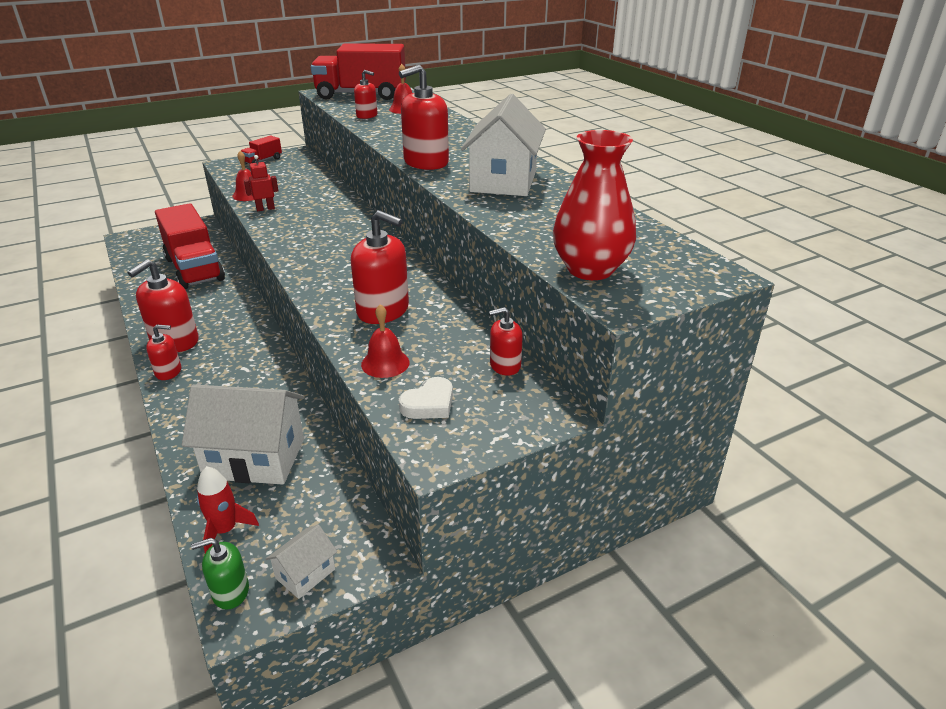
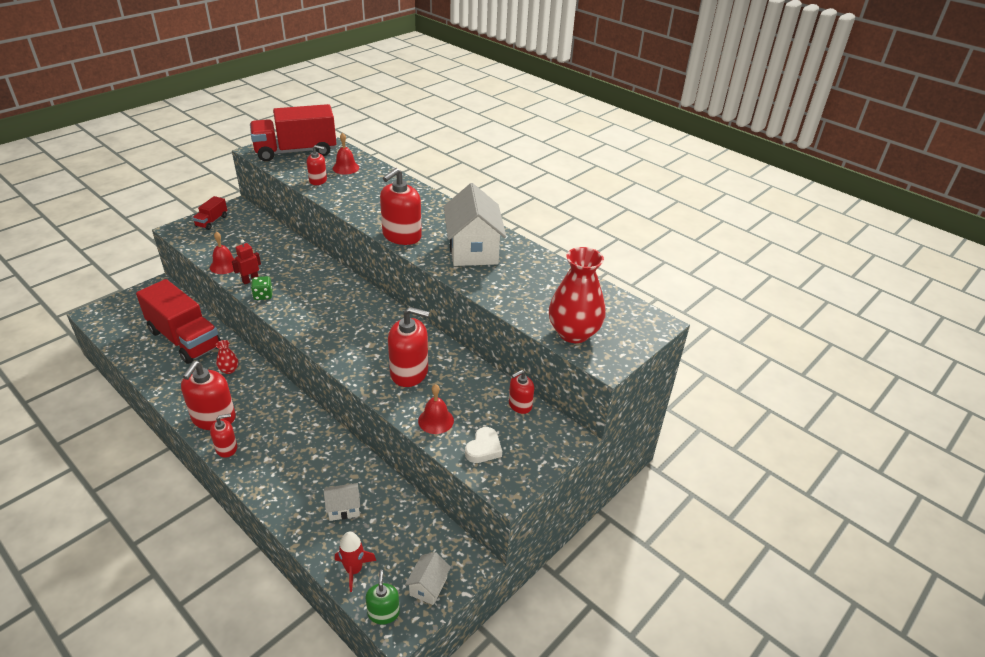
camera: 20 degrees left, 5 degrees up
white house [182,384,304,485] -> white house [324,483,360,521], size x0.47
green soap dispenser [191,538,249,610] -> green soap dispenser turned 120 degrees clockwise [365,570,400,624]
none -> red vase [216,340,238,374]
none -> green dice [251,276,273,300]

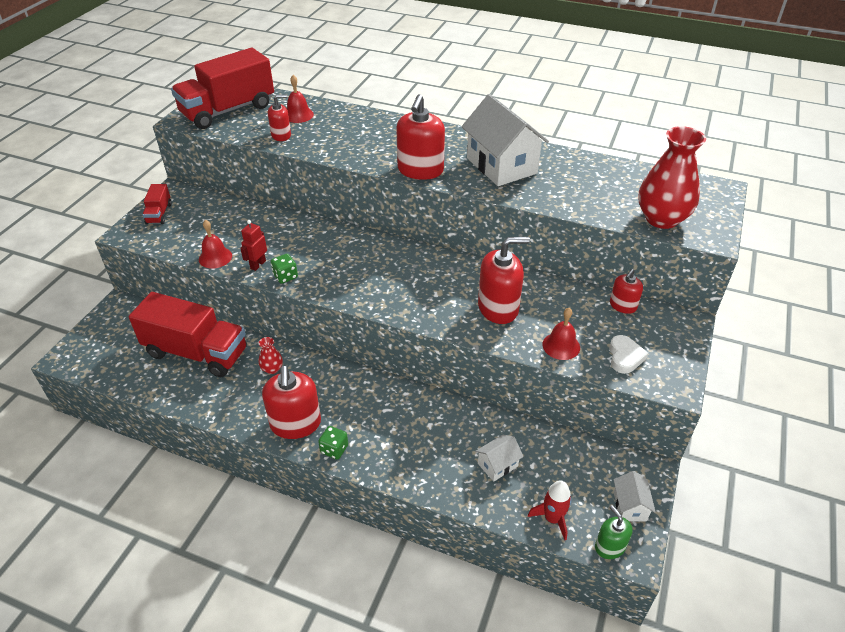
camera: 20 degrees left, 5 degrees up
red soap dispenser [210,414,237,458] -> green dice [318,426,348,459]

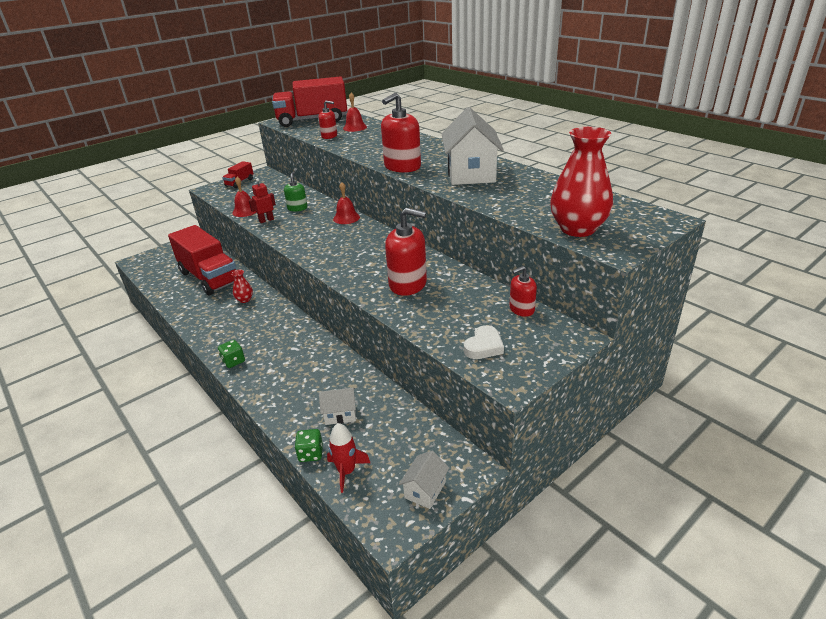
camera: 30 degrees right, 10 degrees down
red soap dispenser [262,366,321,439] -> none
green dice [271,254,298,284] -> green dice moved to [295,429,323,462]
red bell [543,308,580,360] -> red bell moved to [333,182,360,224]
green soap dispenser [595,505,633,559] -> green soap dispenser moved to [284,172,307,212]

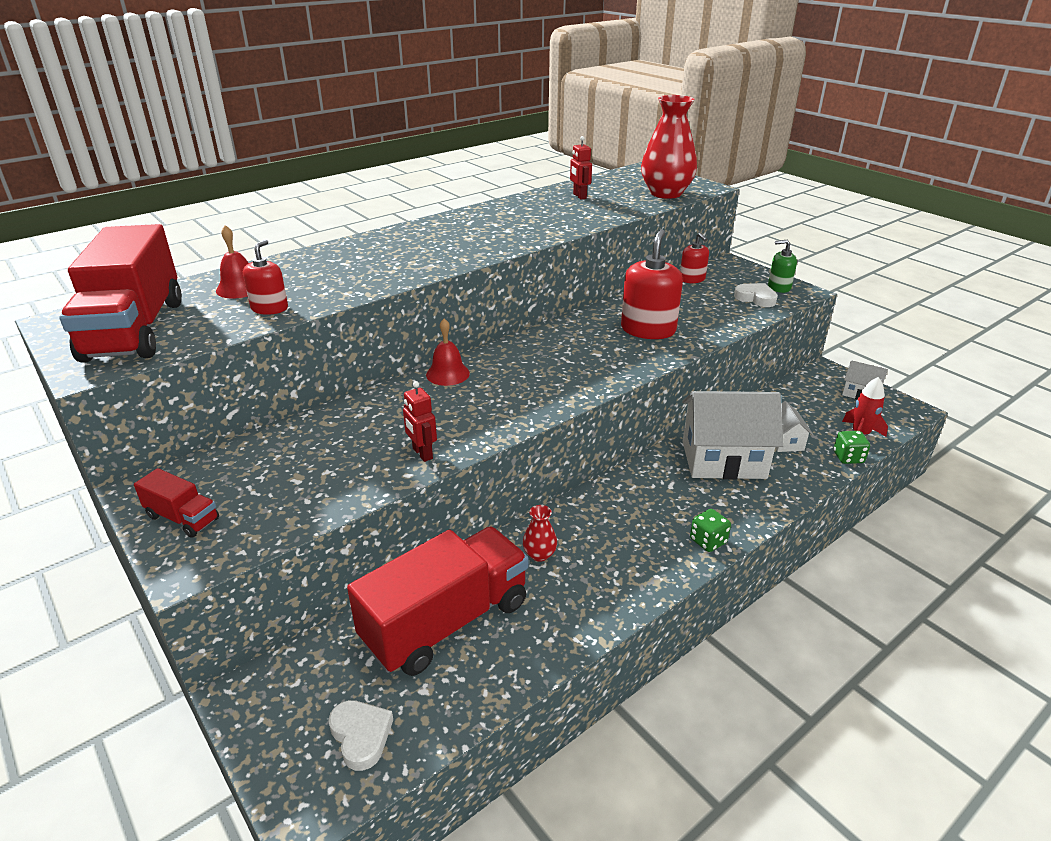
camera: 90 degrees left, 0 degrees up
red bell [232,177,257,217] -> none
green soap dispenser [284,172,307,212] -> green soap dispenser moved to [768,240,797,293]
red soap dispenser [381,93,421,173] -> none
white house [442,107,504,185] -> white house moved to [682,391,784,479]
none -> white heart [329,700,393,771]
none -> red robot [570,136,592,199]

